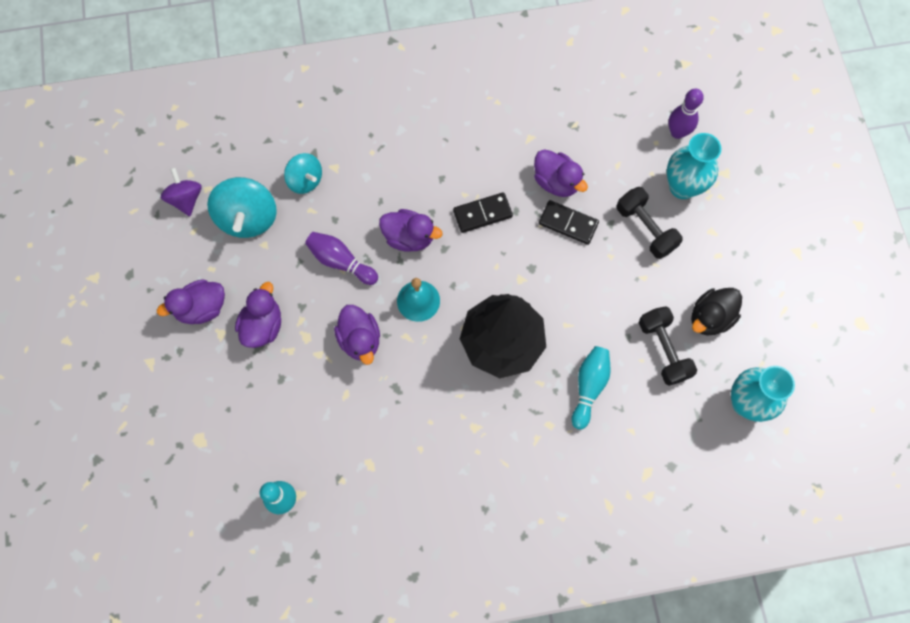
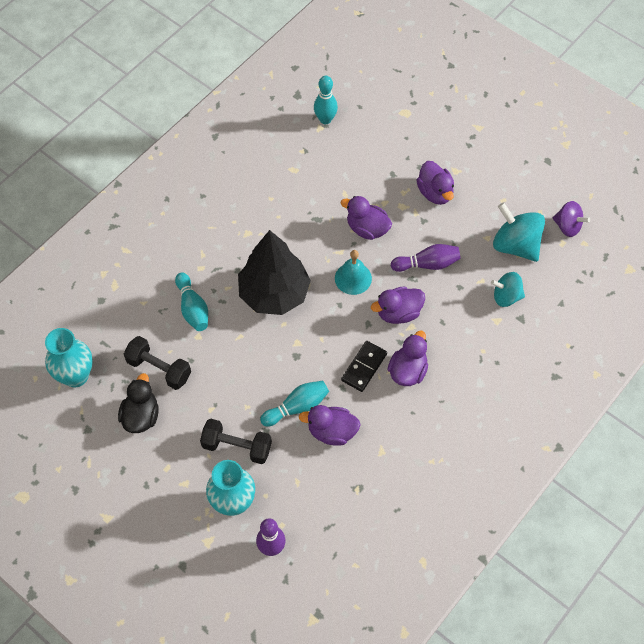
camera: 140 degrees right, 10 degrees down
purple duck [157,279,225,324] -> purple duck moved to [388,330,428,386]
black domino [539,200,599,245] -> turquoise bowling pin [260,380,329,427]

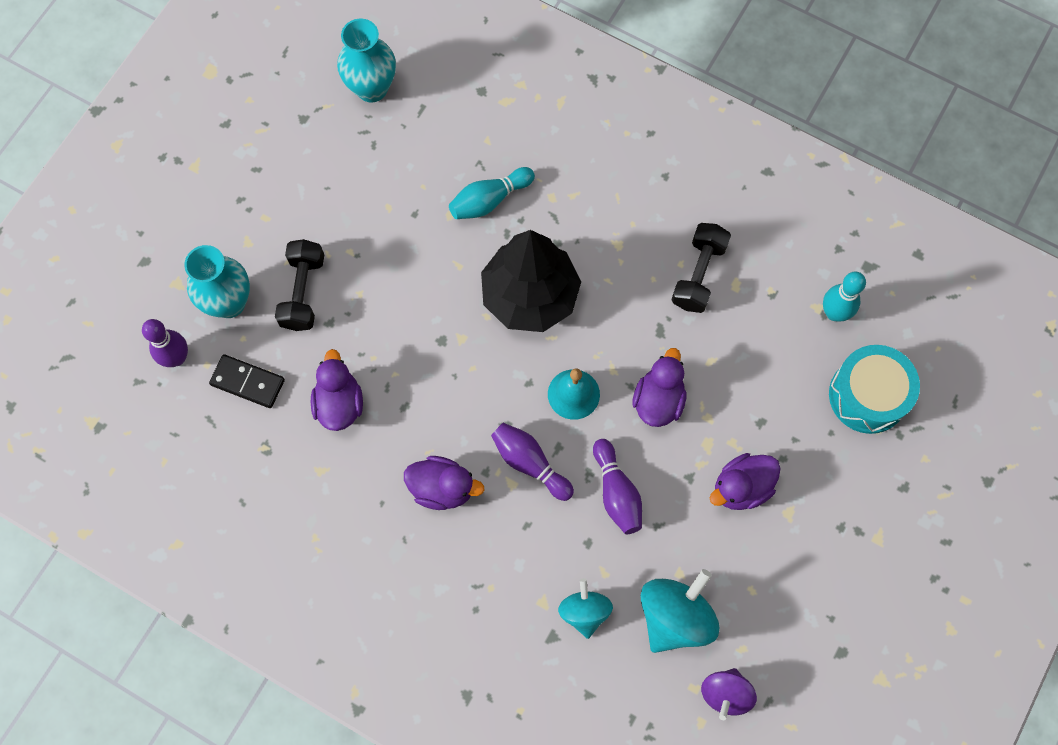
camera: 80 degrees right, 10 degrees up
black duck [118,373,158,433] -> none
black dumbbell [124,336,191,390] -> black dumbbell moved to [671,223,731,313]
turquoise bowling pin [260,380,329,427] -> none
black domino [341,341,387,392] -> black domino moved to [209,354,285,408]
purple duck [371,286,425,324] -> purple bowling pin [491,423,574,501]
none -> turquoise drum [829,345,920,434]

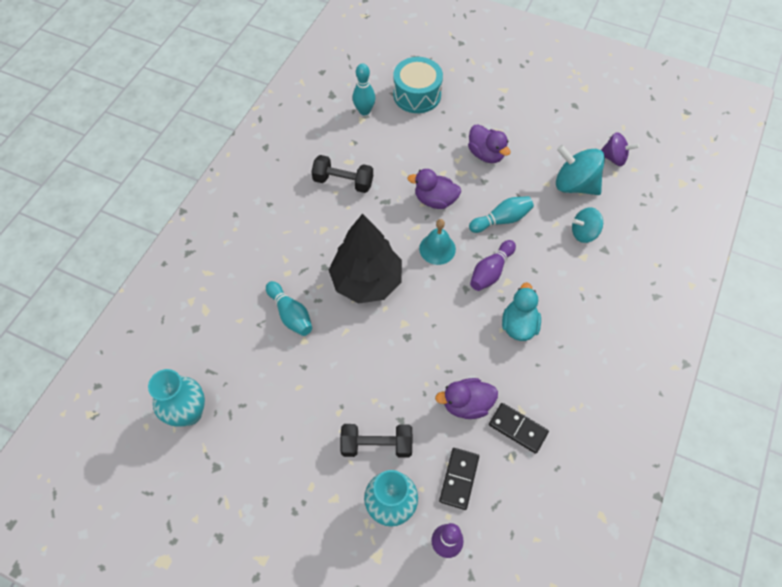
camera: 95 degrees left, 10 degrees down
purple duck [404,456,485,510] -> turquoise duck [502,282,541,341]
purple bowling pin [593,439,642,534] -> turquoise bowling pin [469,196,534,233]
none -> black domino [489,403,549,454]

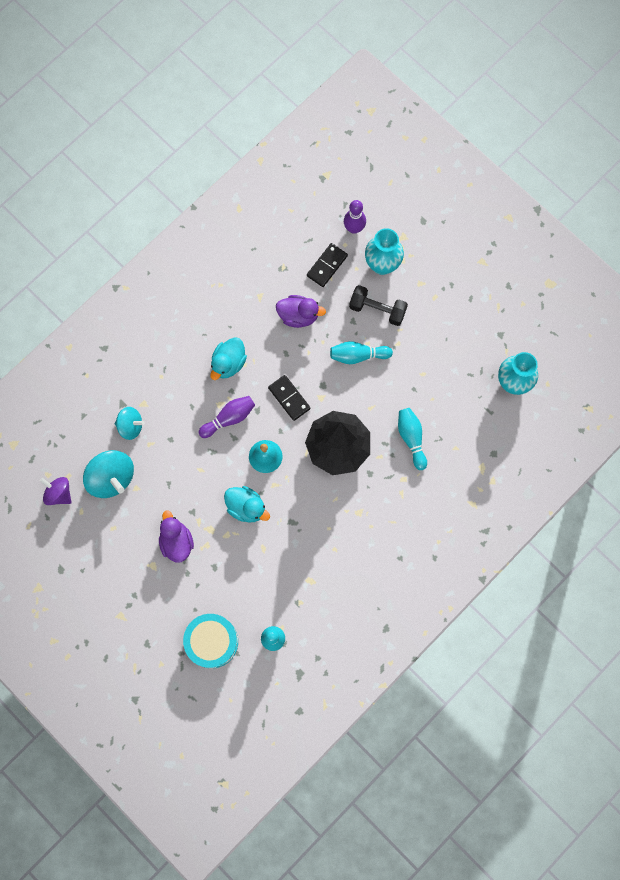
camera: 160 degrees left, 15 degrees up
black dumbbell [311,155,373,193] -> none
purple duck [407,169,461,209] -> turquoise duck [224,486,270,522]
turquoise bowling pin [469,196,534,233] -> turquoise bowling pin moved to [330,341,393,364]
black domino [489,403,549,454] -> black domino moved to [268,375,311,421]

